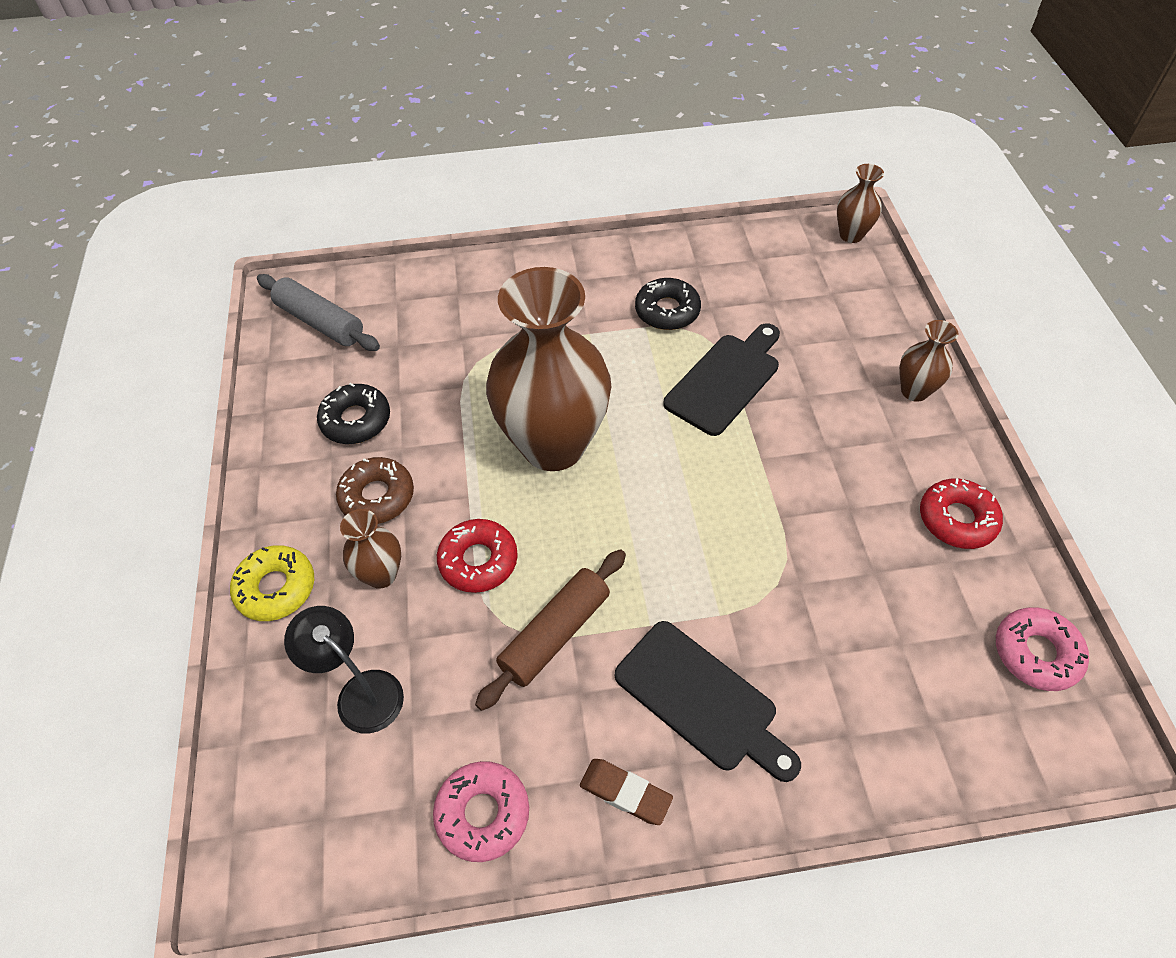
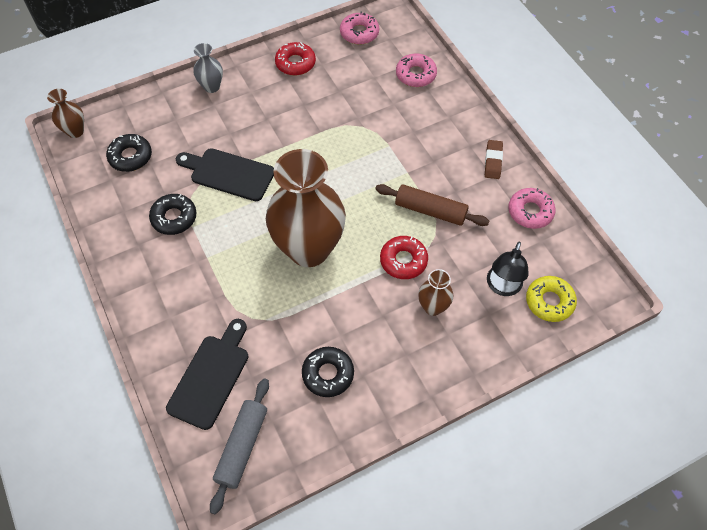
camera: 110 degrees left, 5 degrees up
yellow donut [230,545,314,621] -> yellow donut moved to [526,276,577,322]
brown donut [336,457,414,524] -> none
black cutting board [615,621,801,782] -> black cutting board moved to [166,319,248,430]
brown vase [899,320,959,402] -> grey vase [193,43,223,93]
none -> black donut [106,134,152,172]
none -> pink donut [396,53,437,87]

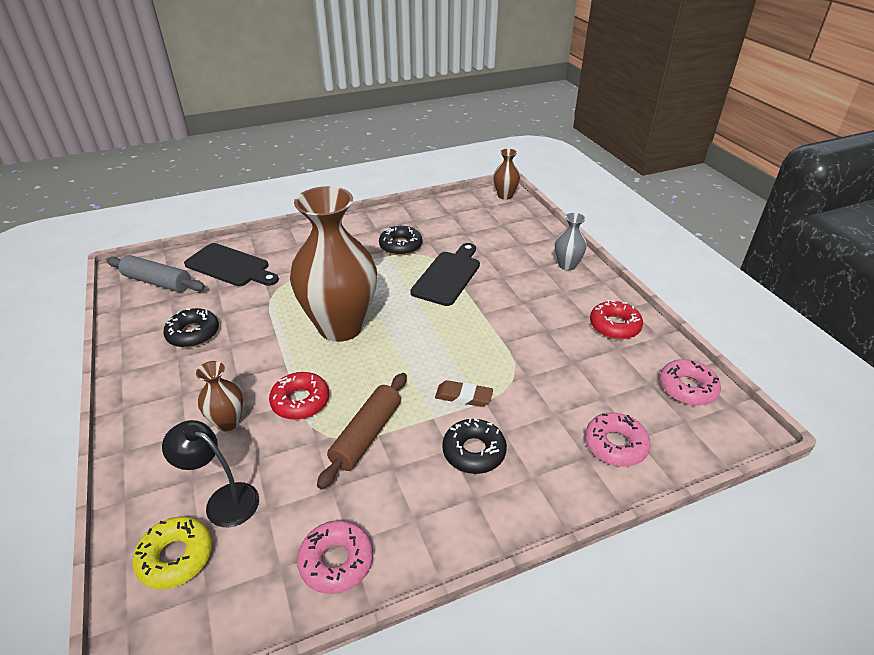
camera: 95 degrees right, 20 degrees down
black donut [106,134,152,172] -> black donut moved to [442,418,507,474]
brown eraser [485,140,503,179] -> brown eraser moved to [435,380,493,407]

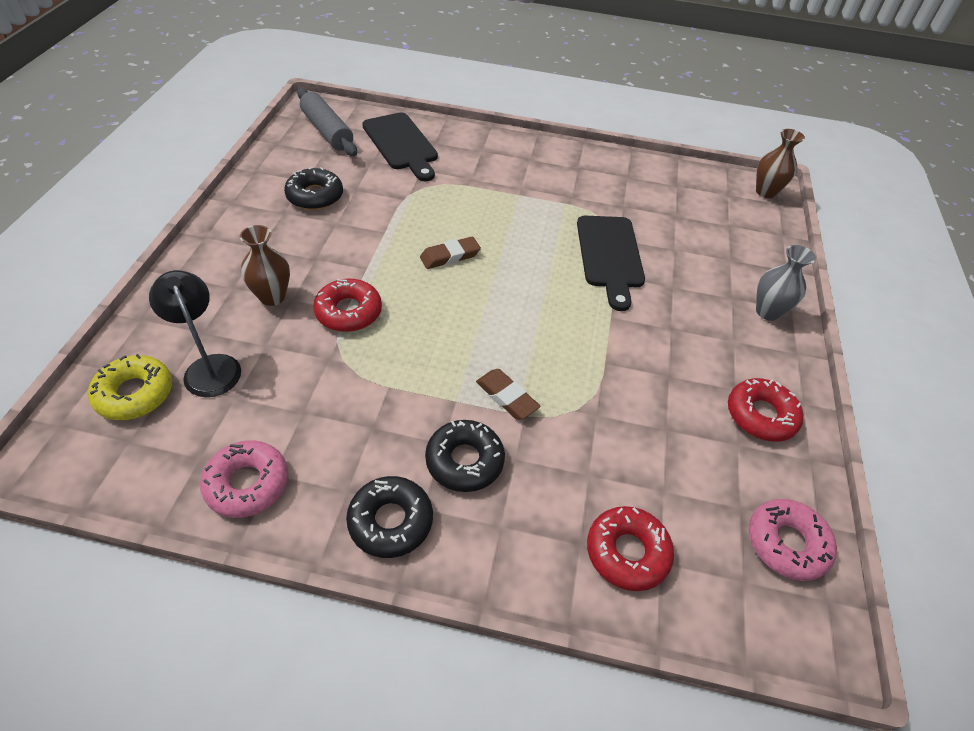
camera: 30 degrees right, 10 degrees up
brown vase [290,186,377,342] -> brown eraser [420,237,481,269]
brown rolling pin [317,373,407,489] -> none
black donut [379,226,422,255] -> black donut moved to [346,476,433,558]
black cutting board [410,243,480,306] -> black cutting board turned 120 degrees clockwise [577,216,645,311]
pink donut [585,412,651,467] -> red donut [587,506,674,591]

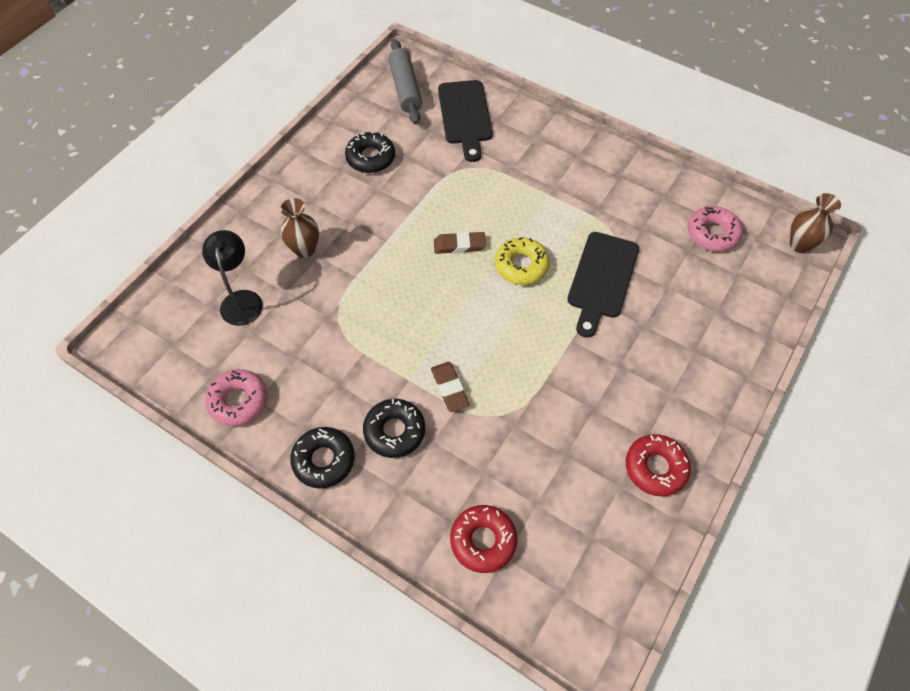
camera: 25 degrees right, 10 degrees up
yellow donut [88,354,172,420] -> yellow donut moved to [495,237,550,285]
red donut [313,279,382,332] -> none
pink donut [748,499,837,581] -> pink donut moved to [688,206,743,252]
grey vase [756,245,816,321] -> none

